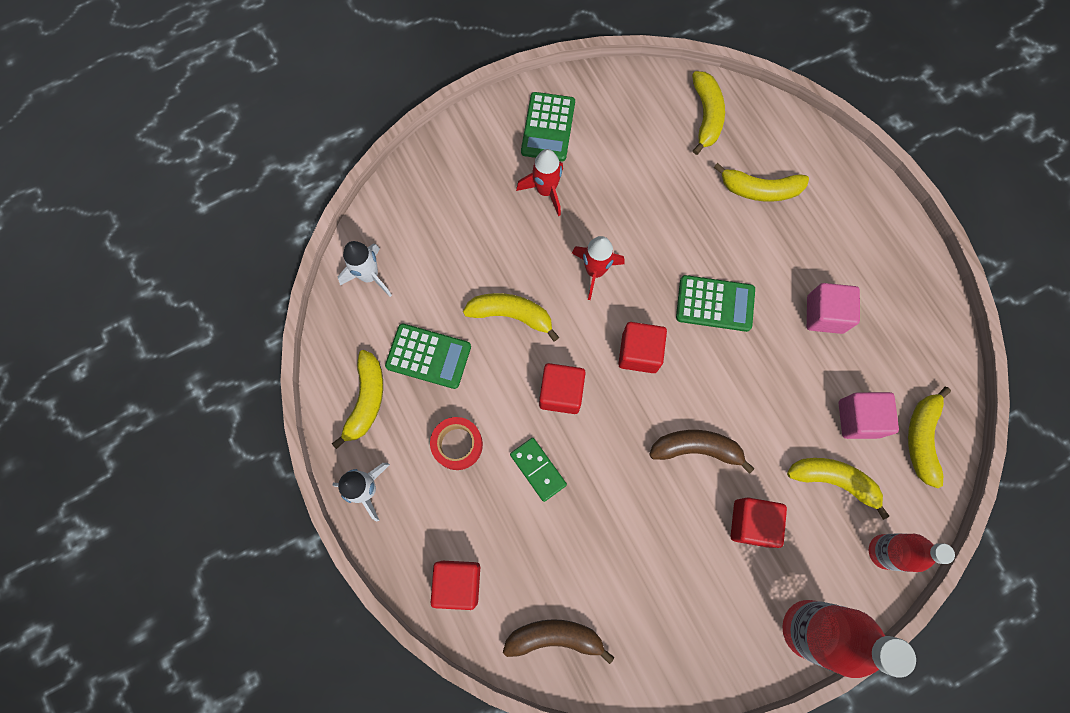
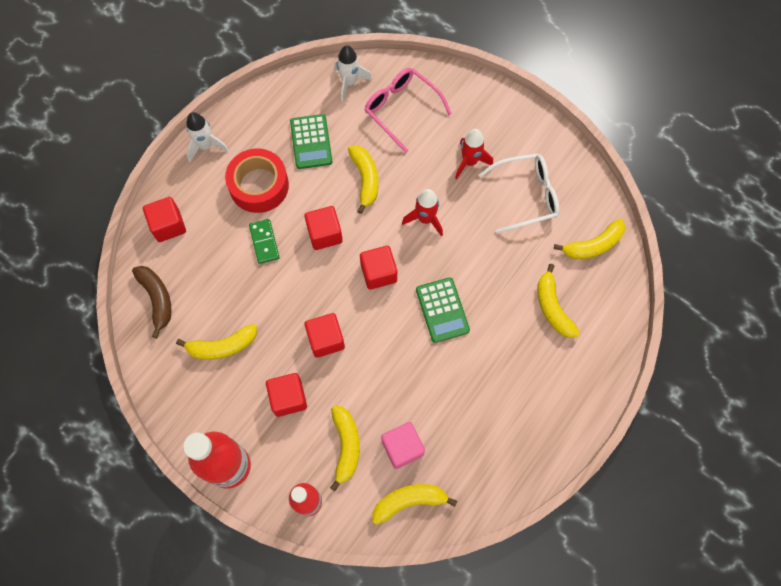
camera: 65 degrees right, 5 degrees down
yellow banana [332,350,383,449] -> yellow banana moved to [176,324,257,360]
red tape [430,417,483,470] -> red tape [225,149,289,213], size x1.61
green domino [510,438,567,502] -> green domino turned 45 degrees counterclockwise [249,219,280,264]
green calculator [521,92,575,161] -> none
brown banana [649,430,754,474] -> red cube [305,313,345,358]
pink cube [807,283,860,334] -> none
none -> pink glasses [365,68,452,153]
none -> white glasses [479,153,559,233]

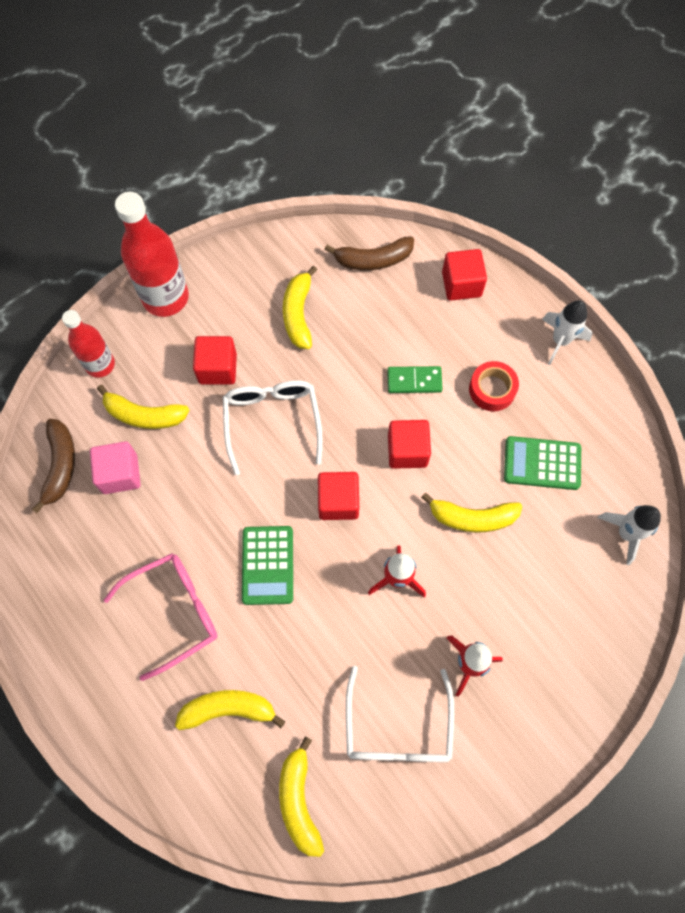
camera: 105 degrees right, 0 degrees up
red tape [225,149,289,213] -> red tape [469,361,519,411], size x0.62
red cube [305,313,345,358] -> white glasses [223,380,323,475]
pink glasses [365,68,452,153] -> pink glasses moved to [104,553,217,681]
yellow banana [372,484,457,525] -> brown banana [32,419,75,513]
green calculator [416,278,470,343] -> green calculator turned 90 degrees counterclockwise [242,526,293,605]

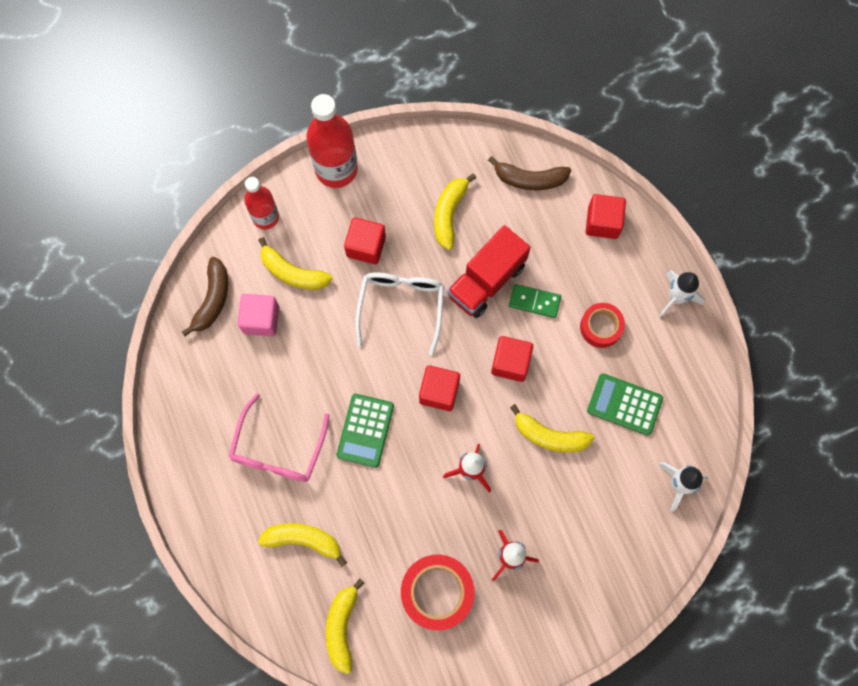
camera: 15 degrees right, 5 degrees up
pink glasses [104,553,217,681] -> pink glasses turned 120 degrees clockwise [229,393,330,482]
white glasses [346,666,454,762] -> red tape [401,555,475,630]
none -> red truck [447,225,531,318]

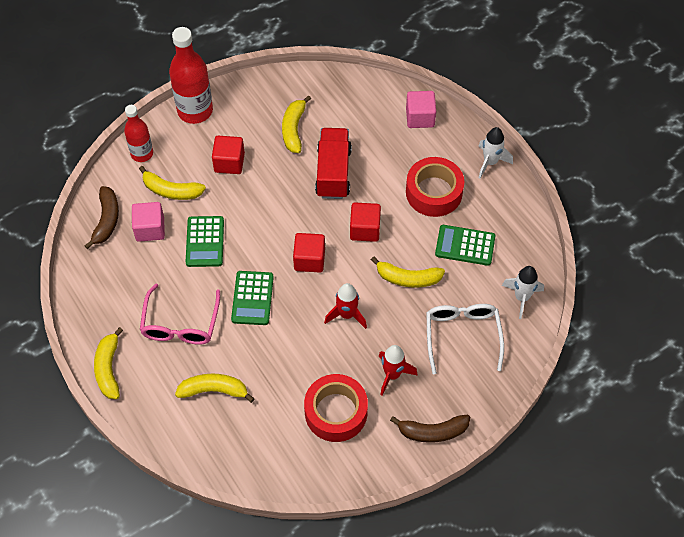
camera: 10 degrees left, 15 degrees down
yellow banana [326,579,364,674] -> yellow banana moved to [94,327,123,399]
white glasses [355,272,444,355] -> white glasses moved to [426,304,504,374]
red truck [447,225,531,318] -> red truck turned 150 degrees clockwise [315,128,352,199]
brown banana [488,156,571,190] -> brown banana moved to [390,414,470,443]
green domino [509,284,561,318] -> none
red tape [580,303,625,348] -> red tape [406,157,464,217], size x1.61
red cube [586,194,626,239] -> pink cube [406,91,436,128]
none -> green calculator [186,216,224,267]

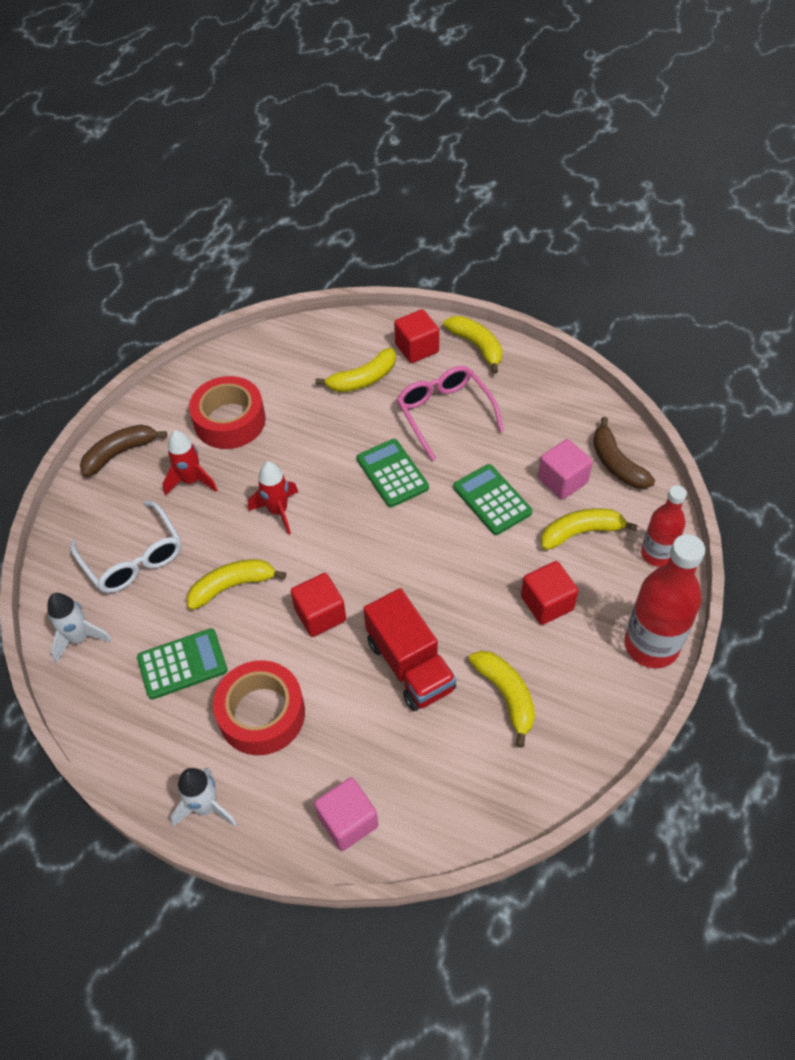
camera: 150 degrees right, 5 degrees down
red cube [293,233,325,272] -> red cube moved to [394,309,439,363]

